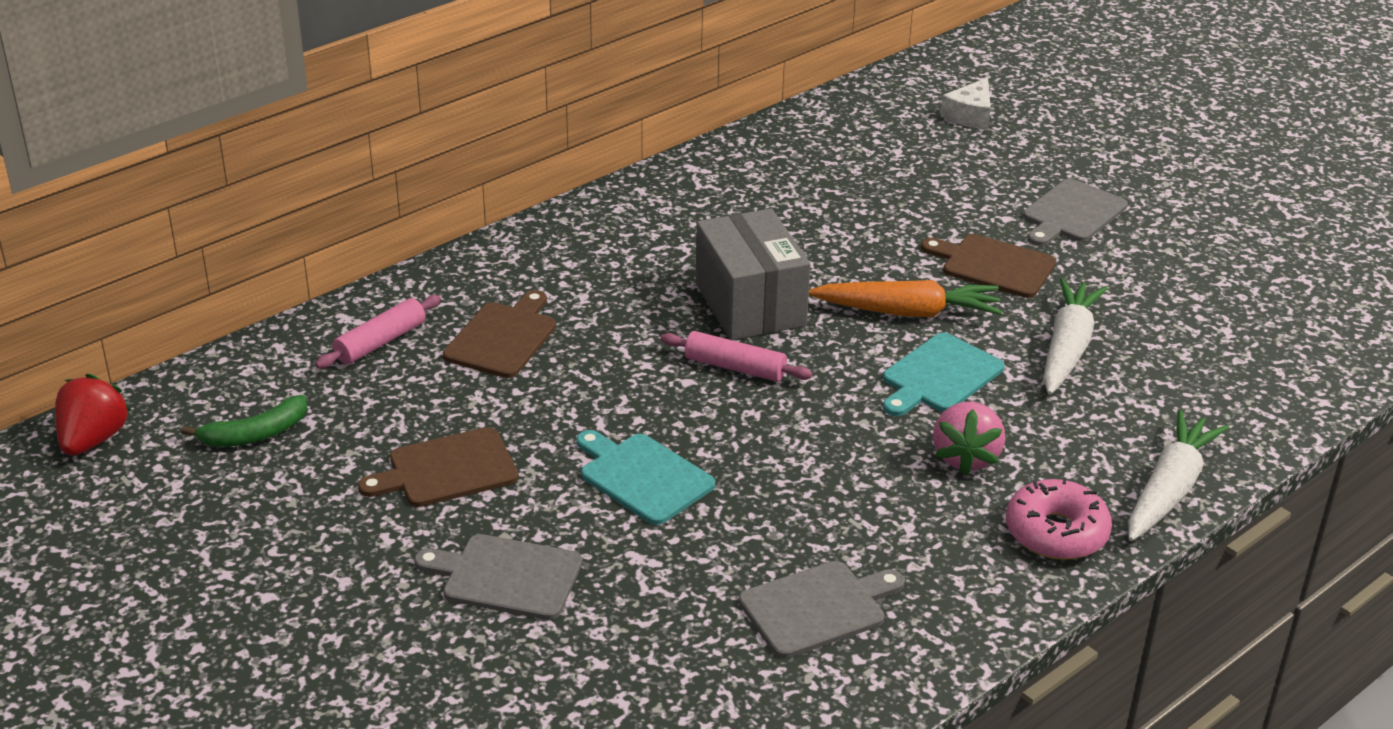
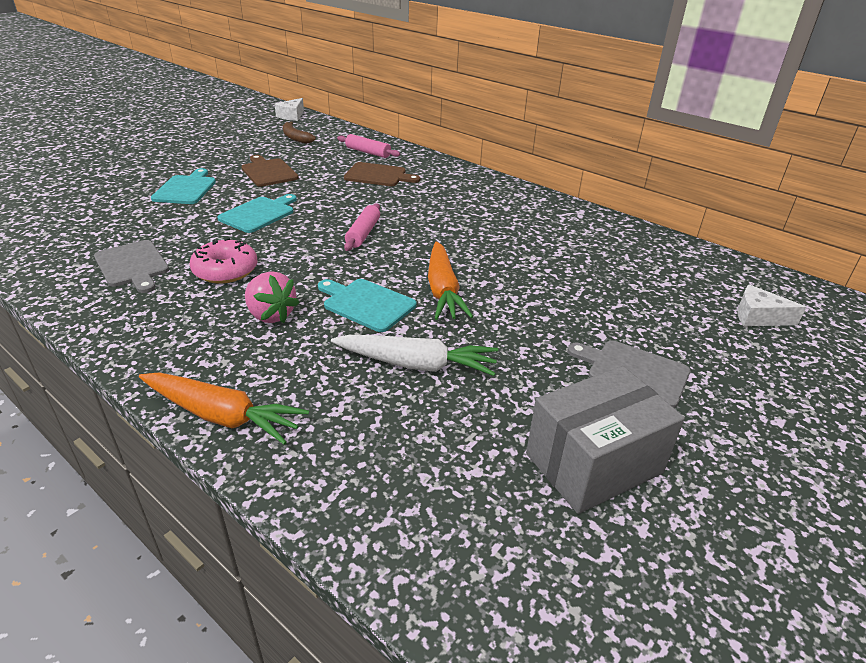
camera: 80 degrees right, 0 degrees up
red strawberry [55,374,132,456] -> white cheese [275,98,304,121]
green banana [181,395,307,447] -> brown banana [283,121,316,144]
grey cutting board [414,534,582,620] -> turquoise cutting board [151,168,216,204]
grey box [695,209,811,340] -> grey box moved to [526,366,685,514]
brown cutting board [921,234,1056,298] -> none
pink strawberry [933,402,1005,475] -> pink strawberry turned 135 degrees counterclockwise [245,271,300,323]
pink donut [1006,477,1112,560] -> pink donut moved to [190,238,258,283]
white carrot [1128,410,1229,541] -> orange carrot [139,373,309,445]

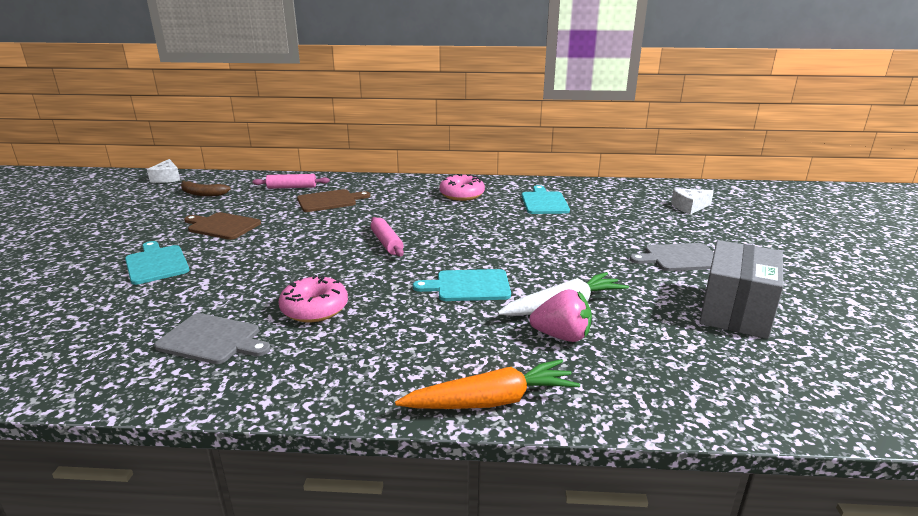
camera: 35 degrees left, 10 degrees down
turquoise cutting board [217,194,297,233] -> turquoise cutting board moved to [522,185,570,214]
pink strawberry [245,271,300,323] -> pink strawberry moved to [529,289,592,342]
orange carrot [428,241,473,320] -> none
none -> pink donut [439,174,485,201]

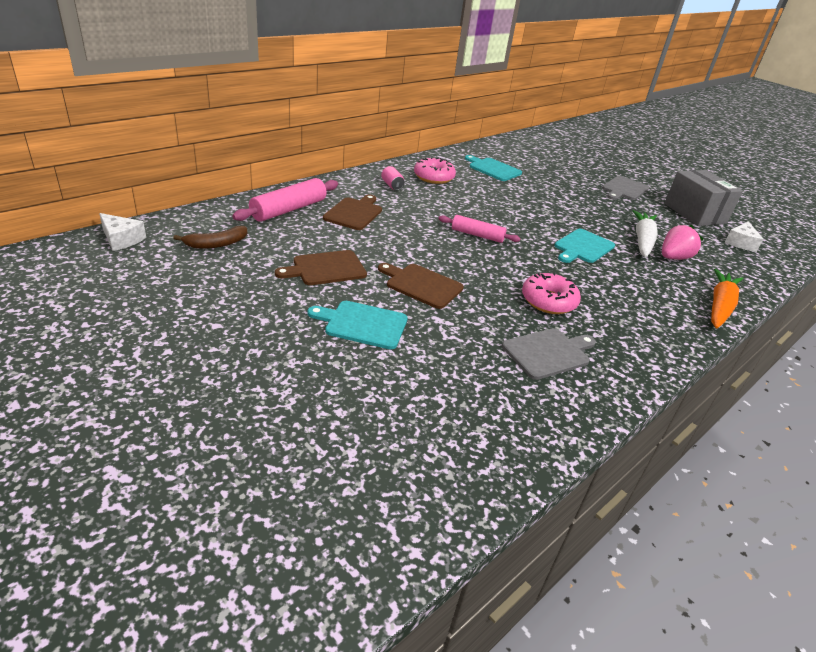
camera: 50 degrees left, 10 degrees up
pink rolling pin [252,174,330,189] -> pink rolling pin [232,178,338,222], size x1.53
white cheese [671,188,714,214] -> white cheese moved to [724,222,763,252]
none -> brown cutting board [378,263,464,309]
none -> pink can [381,166,405,190]

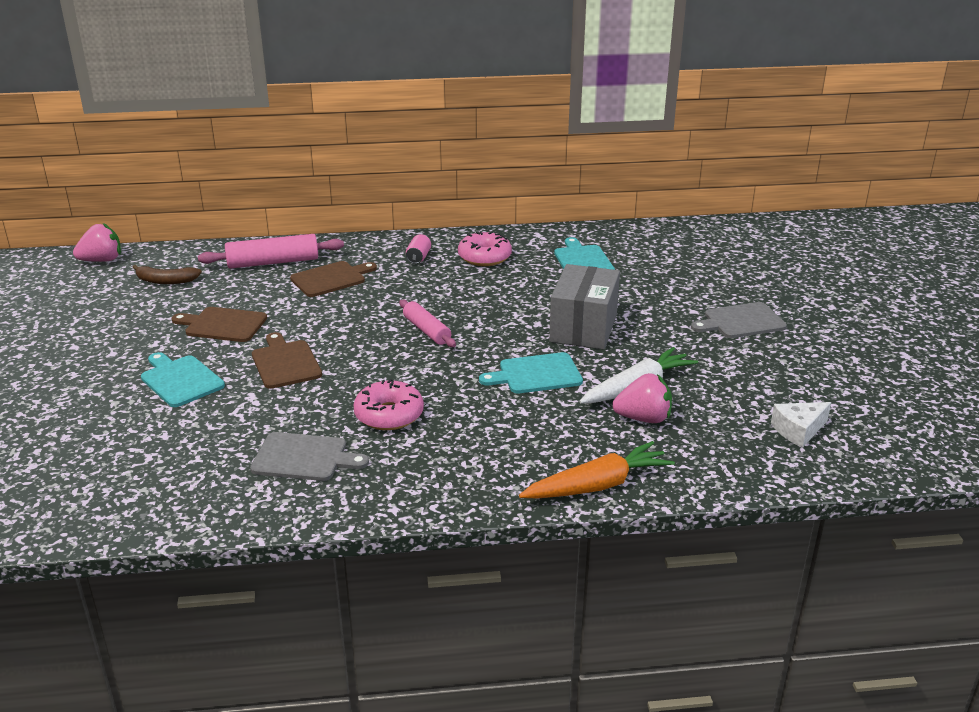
camera: 40 degrees right, 5 degrees down
white cheese [99,213,146,251] -> pink strawberry [73,223,121,262]
grey box [664,170,743,226] -> grey box moved to [549,264,620,350]

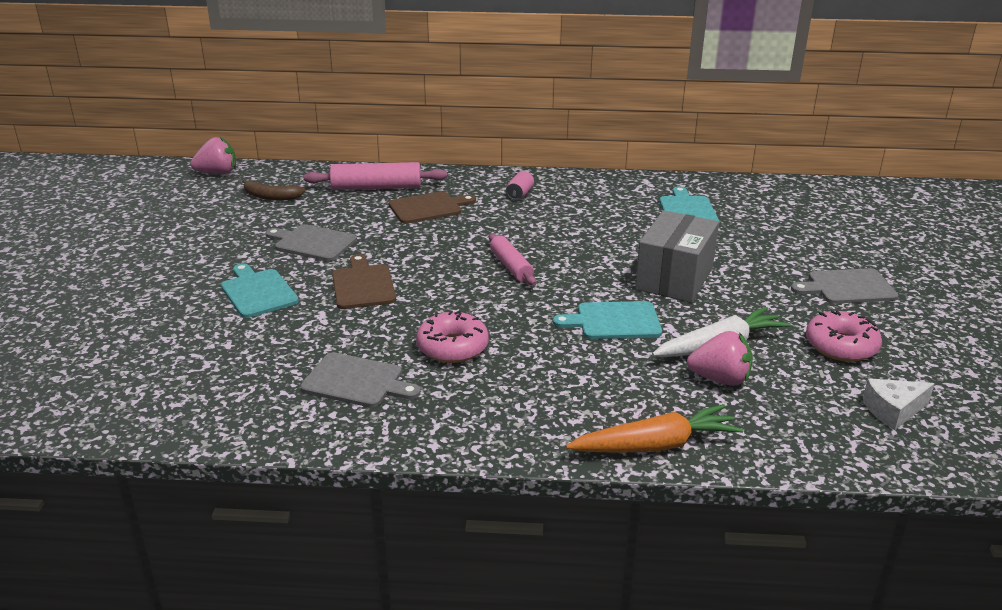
camera: 10 degrees right, 0 degrees up
brown cutting board [172,307,267,342] -> grey cutting board [266,224,357,261]
pink donut [458,232,512,266] -> pink donut moved to [806,311,882,362]

